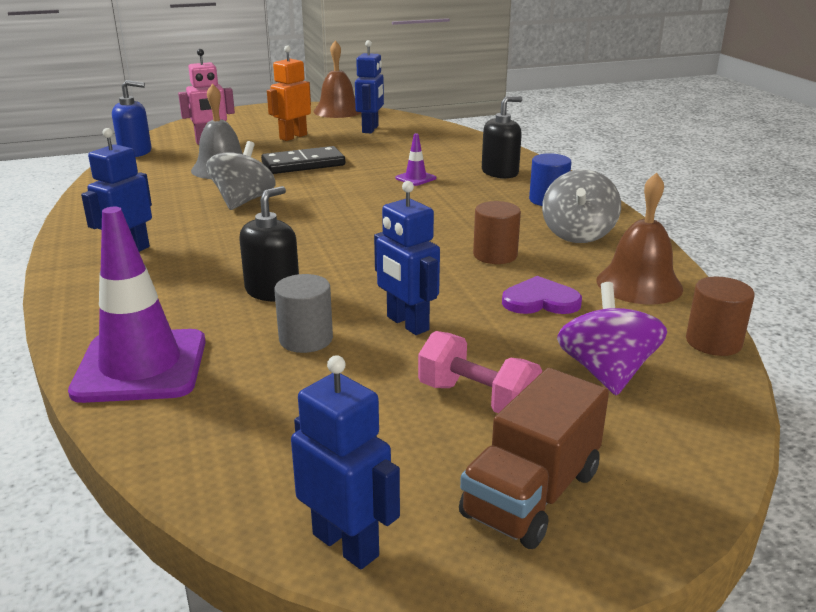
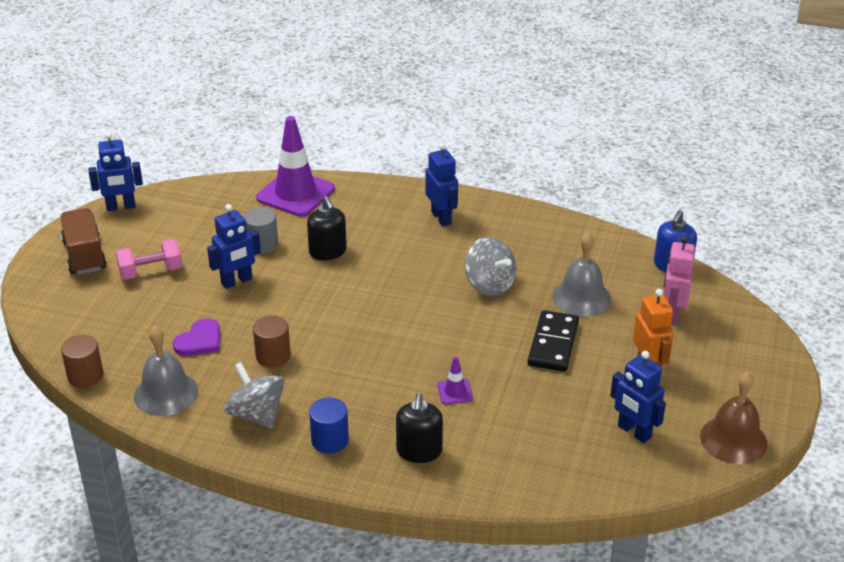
camera: 125 degrees right, 10 degrees up
blue robot [374,181,440,335] -> blue robot turned 150 degrees clockwise [207,204,261,289]
purple spinning top [557,282,667,396] -> none
brown bell [596,173,683,304] -> grey bell [134,326,198,416]

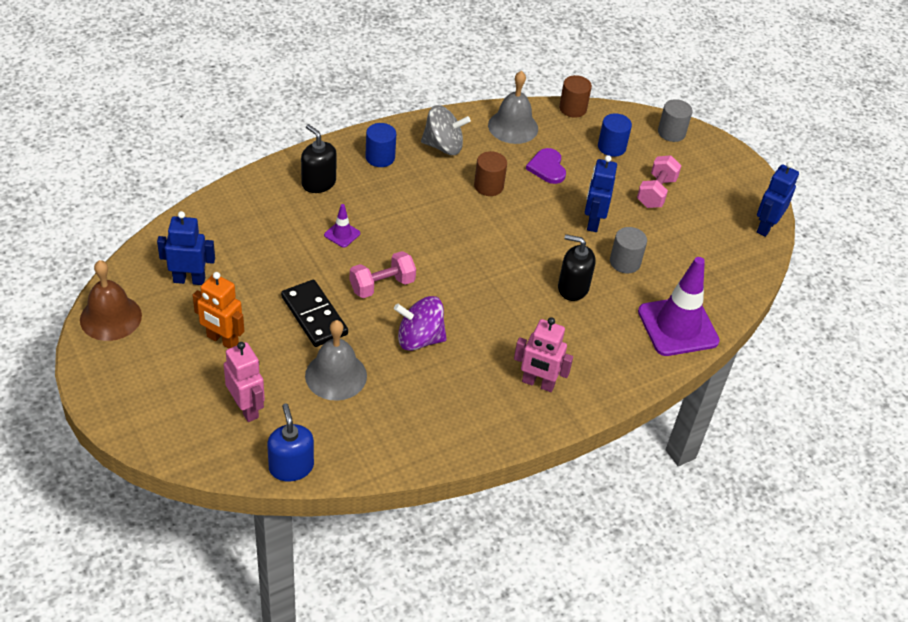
camera: 130 degrees right, 10 degrees up
brown truck [61,208,107,275] -> none
blue robot [425,143,458,227] -> pink robot [514,317,573,392]
grey spinning top [465,237,516,296] -> purple spinning top [394,296,447,351]
none -> pink dumbbell [350,251,416,298]
none -> blue cylinder [598,113,632,157]
none -> grey cylinder [658,99,692,142]

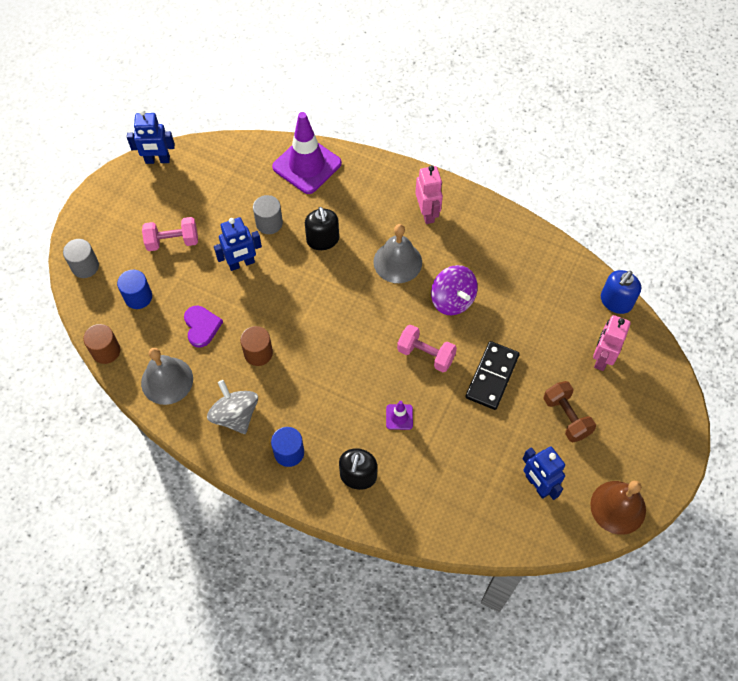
camera: 120 degrees left, 15 degrees up
orange robot [193,272,244,349] -> brown dumbbell [543,381,596,442]
grey bell [305,320,367,401] -> grey bell moved to [374,224,422,283]
purple heart [526,148,566,184] -> purple heart turned 60 degrees counterclockwise [184,306,223,348]

